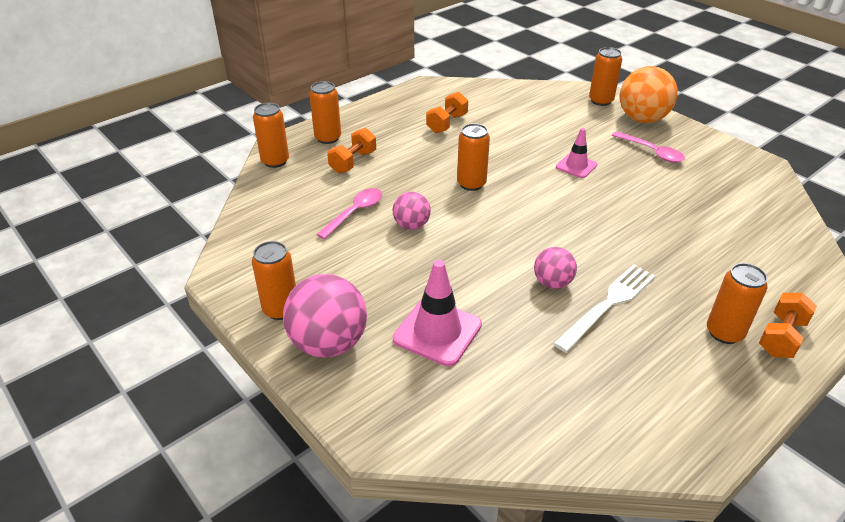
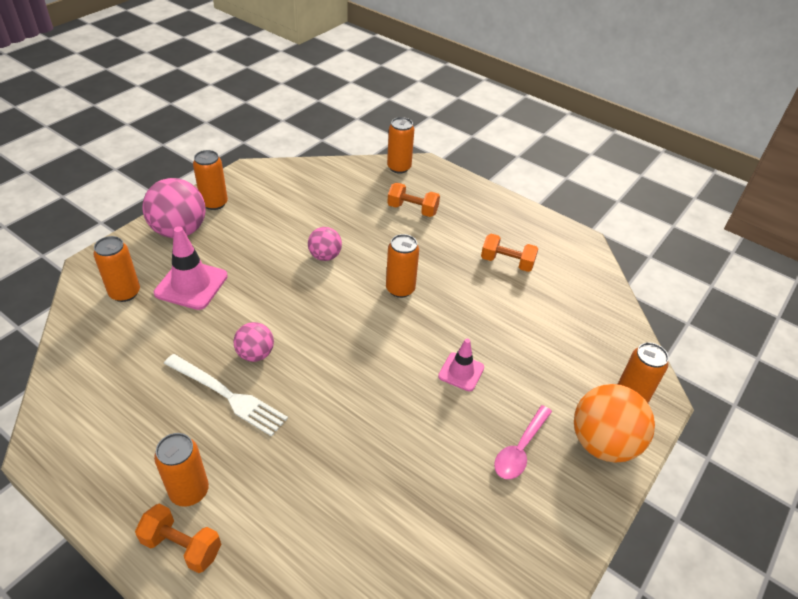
camera: 75 degrees right, 5 degrees up
orange can [309,81,341,144] -> orange can moved to [93,236,140,302]
pink spoon [316,188,382,239] -> none

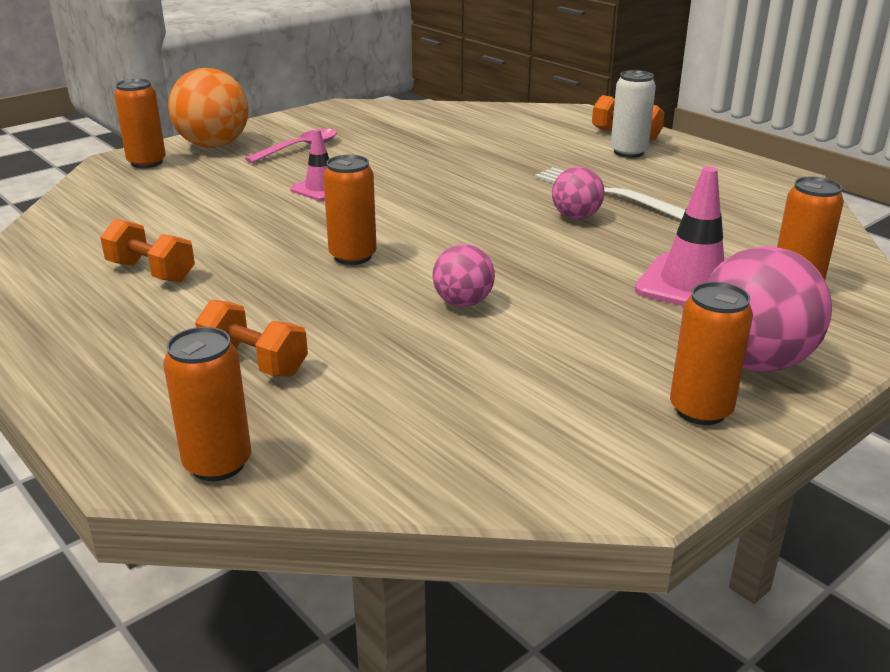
camera: 165 degrees left, 15 degrees down
orange can [154,433,209,507] -> white can [611,70,656,158]

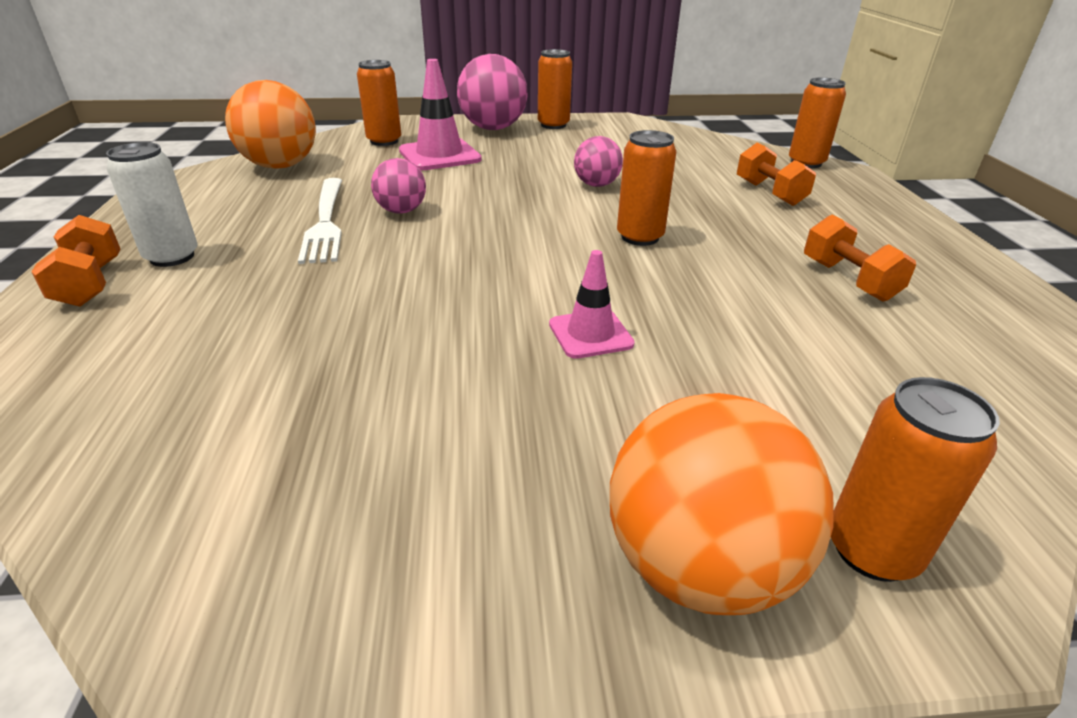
camera: 145 degrees left, 5 degrees up
pink spoon [245,129,337,163] -> none
none -> orange ball [225,80,316,169]

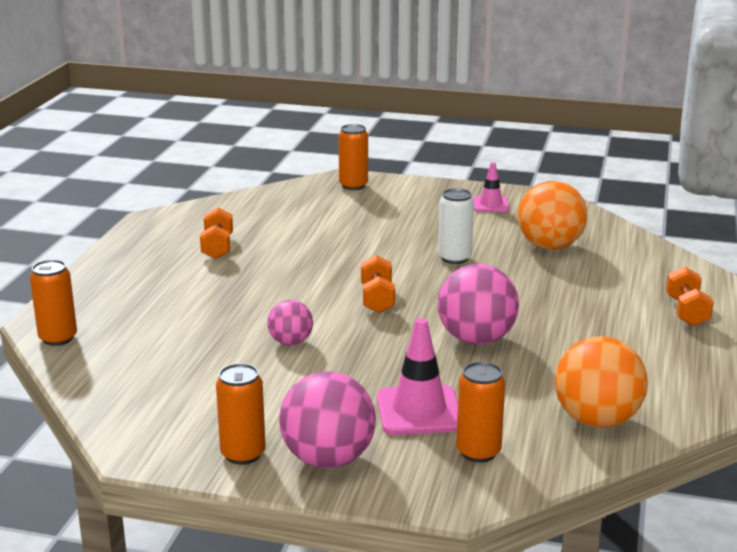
camera: 160 degrees left, 10 degrees down
white can [106,142,198,267] -> white can moved to [438,188,474,264]
white fork [298,178,342,264] -> none
pink ball [371,158,426,214] -> pink ball [438,264,519,345], size x1.77
pink traffic cone [549,250,635,359] -> pink traffic cone moved to [473,162,509,212]
orange ball [610,393,834,615] -> orange ball moved to [518,181,587,250]
orange can [617,130,676,246] -> none
orange dumbbell [737,142,816,206] -> orange dumbbell moved to [361,255,395,313]

